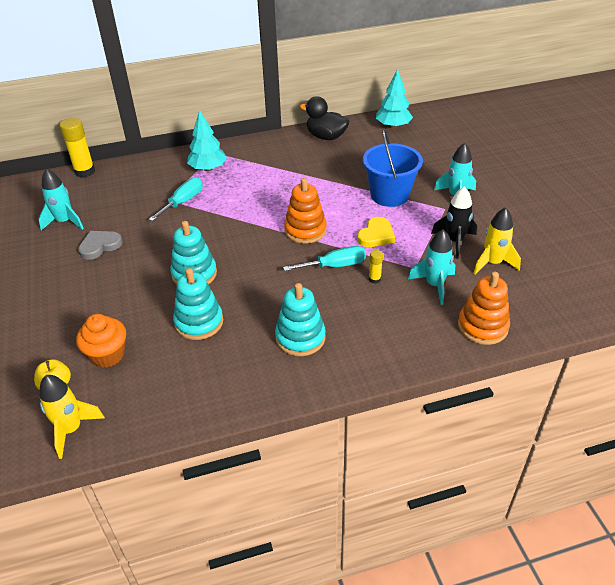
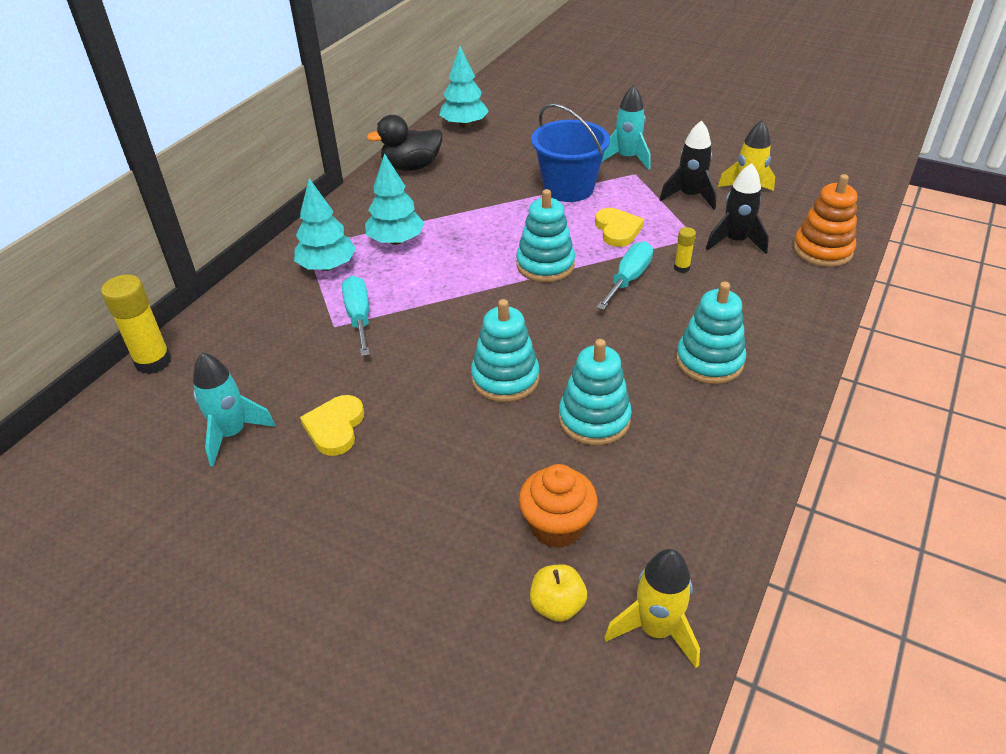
camera: 45 degrees left, 0 degrees up
grey heart [78,231,123,260] -> yellow heart [300,395,364,456]
orange stacking toy [284,178,327,244] -> turquoise stacking toy [516,189,575,282]
turquoise rocket [408,229,455,305] -> black rocket [706,163,769,254]
none -> turquoise tree [365,153,425,245]

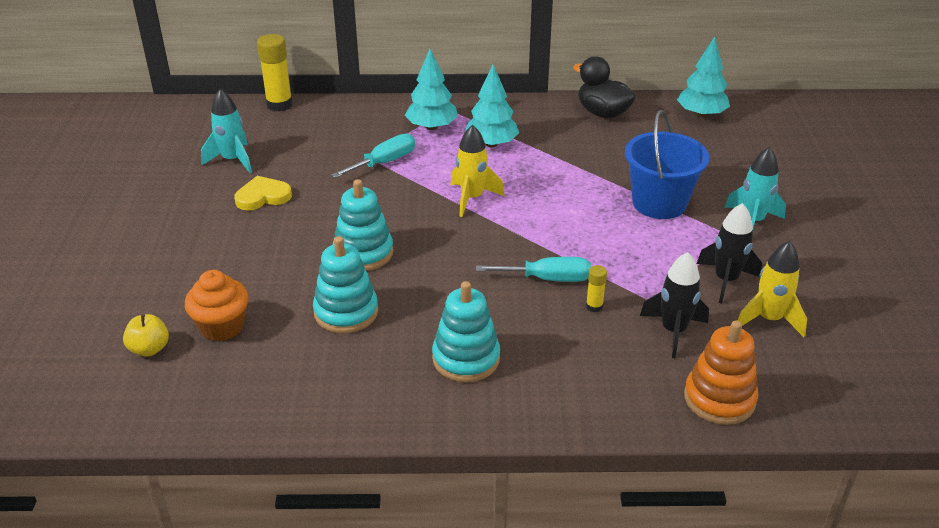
camera: 60 degrees right, 5 degrees down
turquoise stacking toy [516,189,575,282] -> none
yellow heart [595,208,644,247] -> none
yellow rocket [604,549,700,668] -> yellow rocket moved to [451,125,504,217]

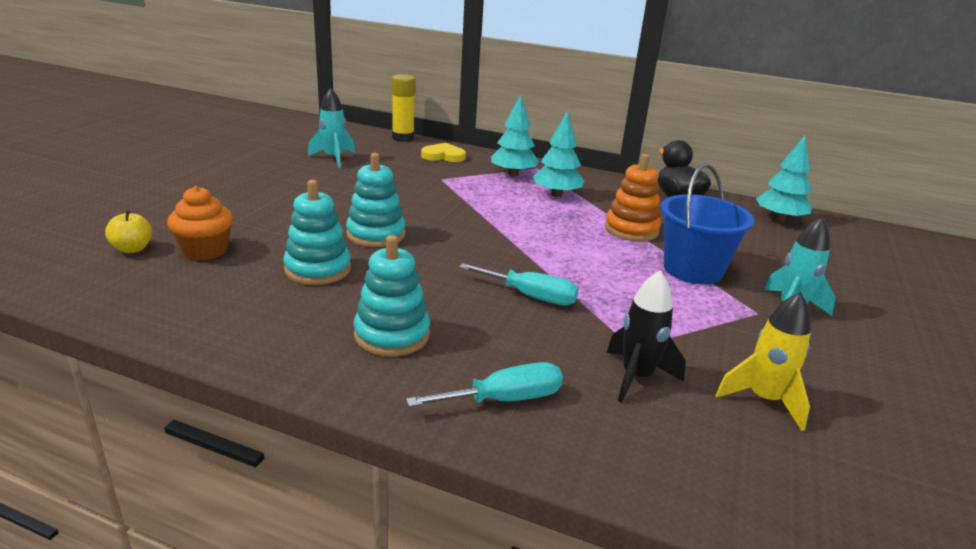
camera: 20 degrees right, 10 degrees down
yellow heart [234,176,292,211] -> yellow heart moved to [421,143,466,162]
turquoise screwdriver [331,134,415,178] -> turquoise screwdriver moved to [406,362,563,407]
yellow rocket [451,125,504,217] -> none
yellow glue stick [586,265,607,312] -> none
orange stacking toy [684,320,758,425] -> orange stacking toy moved to [605,154,661,241]
black rocket [697,203,762,304] -> none

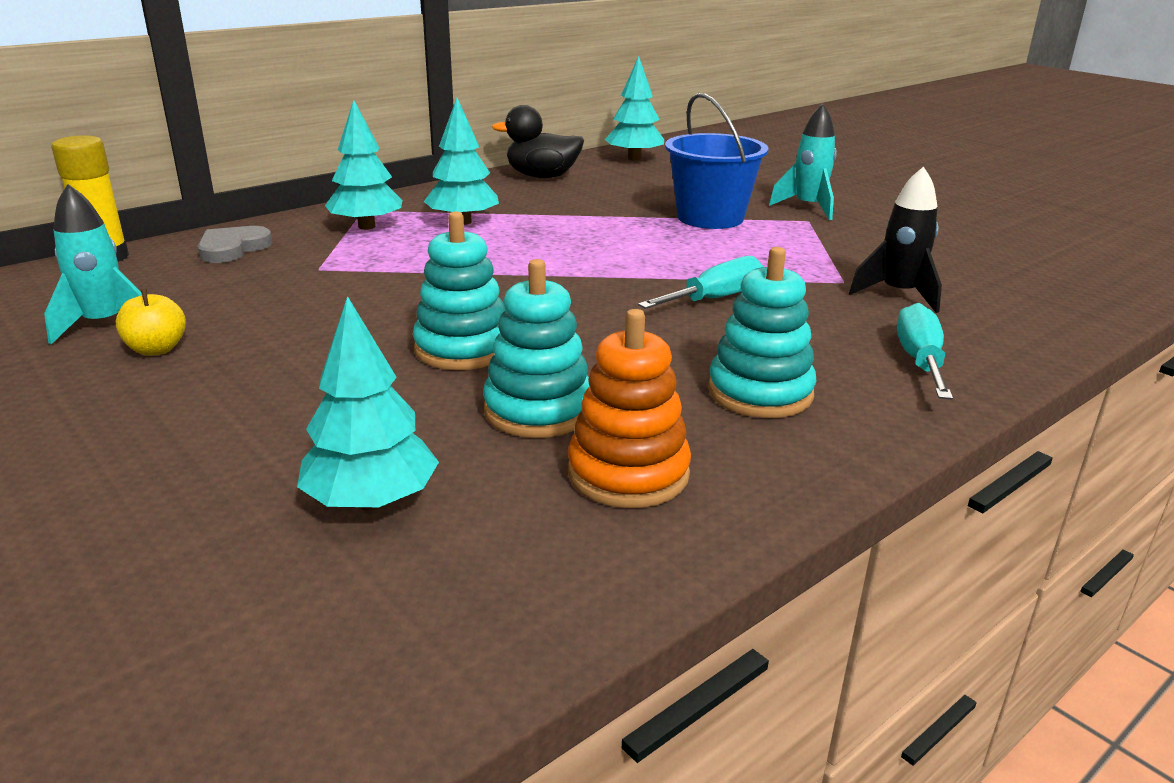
camera: 60 degrees left, 0 degrees up
yellow apple [105,210,152,253] -> yellow apple moved to [116,289,186,356]
orange cupcake [167,186,233,260] -> turquoise tree [297,296,439,511]
yellow heart [421,143,466,162] -> grey heart [198,226,273,263]
orange stacking toy [605,154,661,241] -> orange stacking toy moved to [568,309,691,508]
yellow rocket [715,292,811,431] -> none

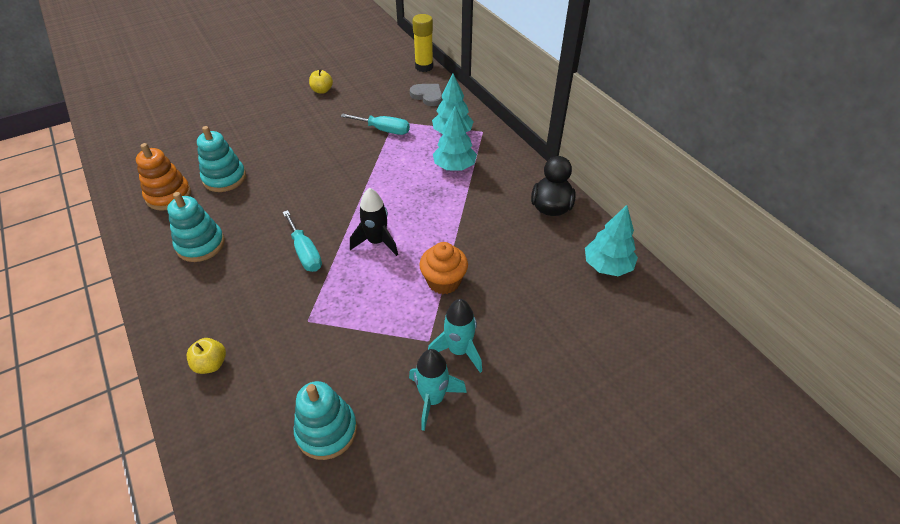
camera: 100 degrees right, 20 degrees up
turquoise rocket [44,184,142,344] -> turquoise rocket moved to [409,349,467,431]
turquoise tree [297,296,439,511] -> none
turquoise stacking toy [413,211,505,370] -> turquoise stacking toy moved to [294,381,357,460]
blue bucket [665,93,769,229] -> orange cupcake [419,242,468,294]
black rocket [849,166,942,313] -> black rocket moved to [350,188,398,256]
turquoise screwdriver [897,303,953,399] -> turquoise screwdriver moved to [341,113,410,135]
none -> yellow apple [187,338,226,374]

